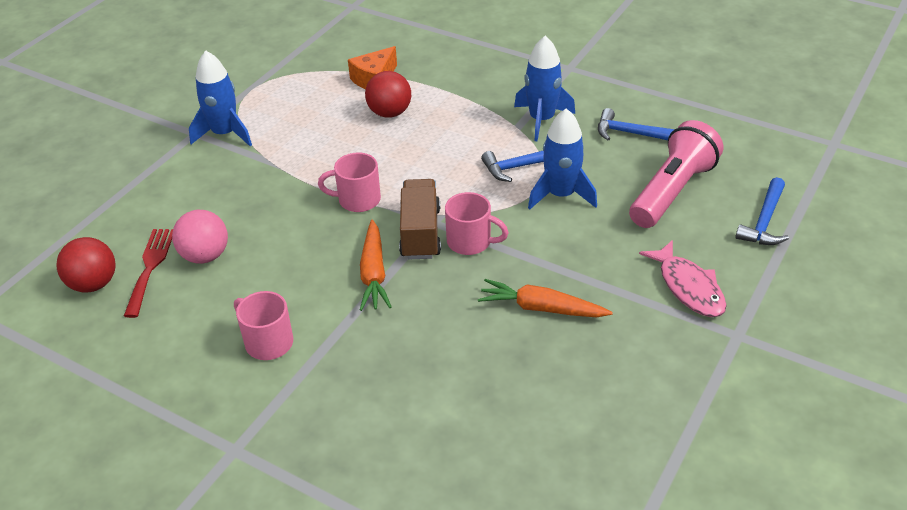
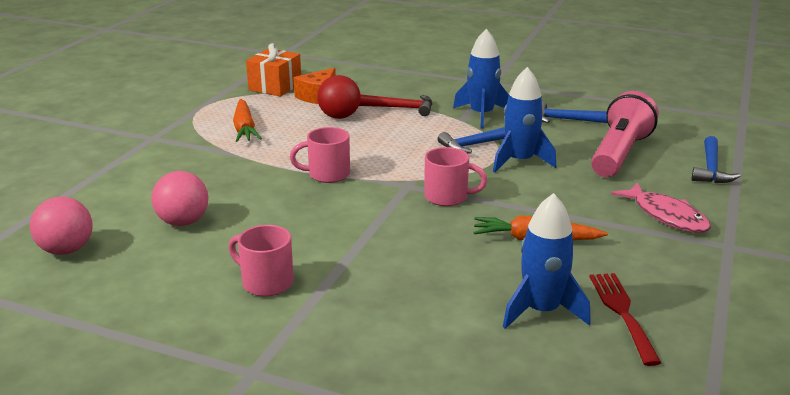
camera: 10 degrees left, 15 degrees down
red ball [57,237,115,292] -> pink ball [30,197,93,255]
red fork [124,229,173,318] -> red fork moved to [589,273,661,366]
blue rocket [189,51,252,146] -> blue rocket moved to [503,193,591,329]
orange carrot [360,220,392,311] -> orange carrot moved to [233,99,262,142]
brown truck [399,179,441,259] -> none
none -> orange gift [246,43,301,97]
none -> red hammer [359,94,432,116]

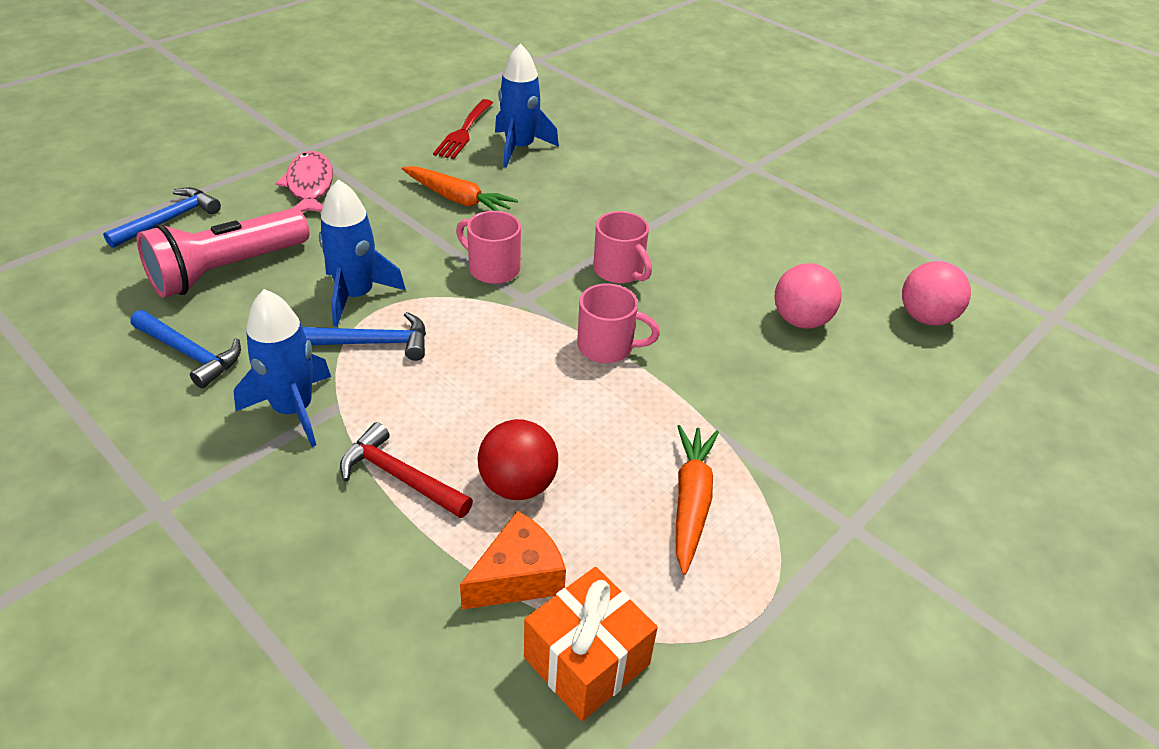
camera: 160 degrees left, 15 degrees up
pink mug [229,225,294,296] -> pink mug moved to [593,211,652,284]

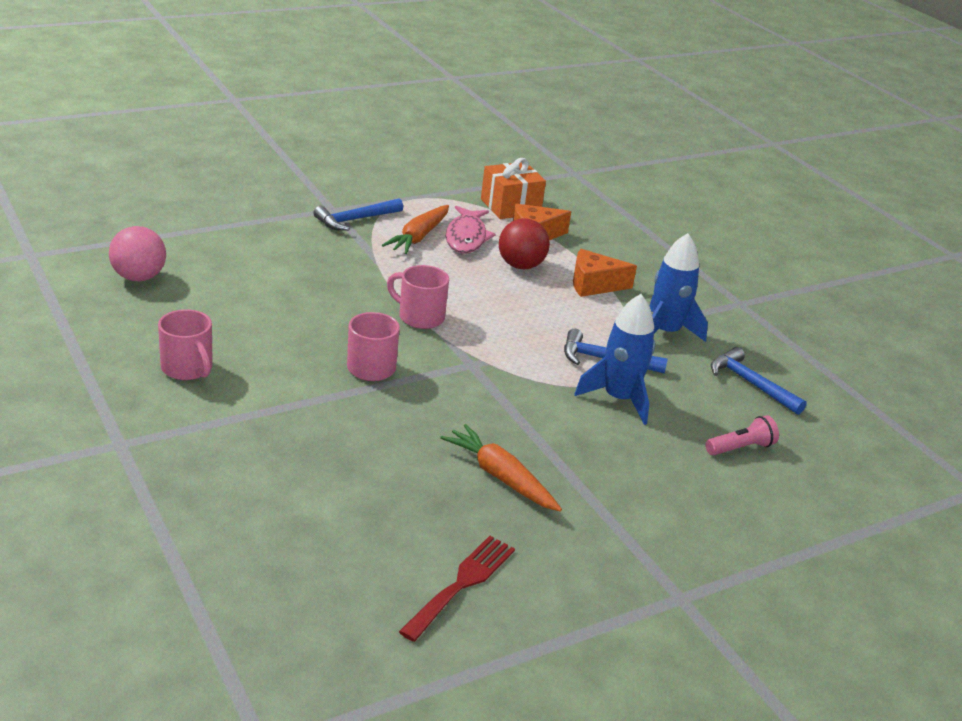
camera: 165 degrees left, 10 degrees down
blue hammer [103,187,221,248] -> blue hammer moved to [313,198,403,231]
pink flashlight [137,208,309,298] -> pink flashlight [706,415,779,456], size x0.48
pink fish [275,151,333,212] -> pink fish moved to [446,206,496,253]
red hammer [340,422,473,518] -> orange cheese [573,249,637,297]
pink mug [456,211,521,284] -> pink mug moved to [158,309,213,380]
blue rocket [495,43,559,168] -> none
pink ball [774,263,842,329] -> none

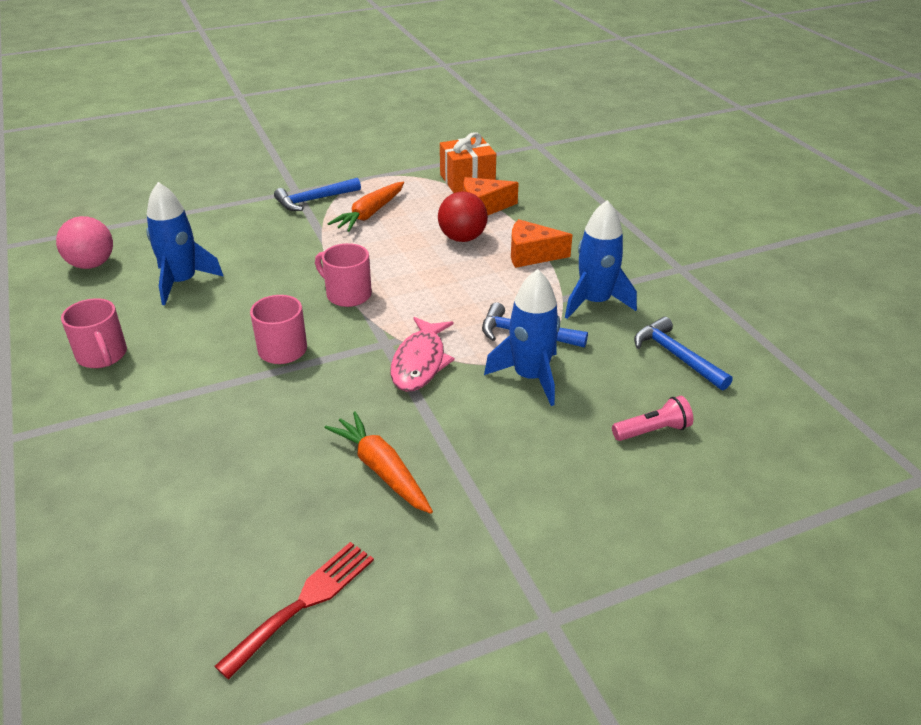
camera: 10 degrees right, 5 degrees up
pink fish [446,206,496,253] -> pink fish moved to [391,317,455,392]
none -> blue rocket [146,182,224,305]

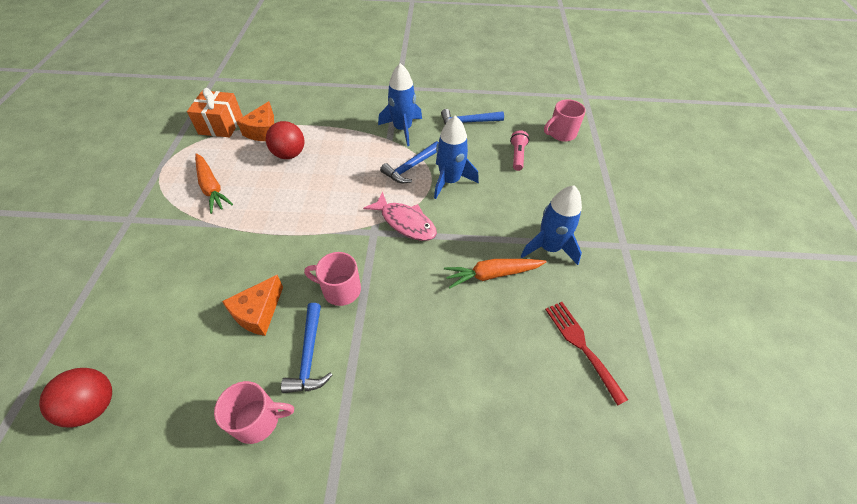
camera: 65 degrees left, 15 degrees up
pink ball [56,216,113,269] -> red ball [39,368,112,428]
blue rocket [146,182,224,305] -> blue rocket moved to [521,185,582,265]
blue hammer [274,178,361,211] -> blue hammer moved to [281,303,332,393]
pink mug [315,243,372,307] -> pink mug moved to [544,99,586,142]
orange cheese [511,219,572,268] -> orange cheese moved to [222,275,283,336]

